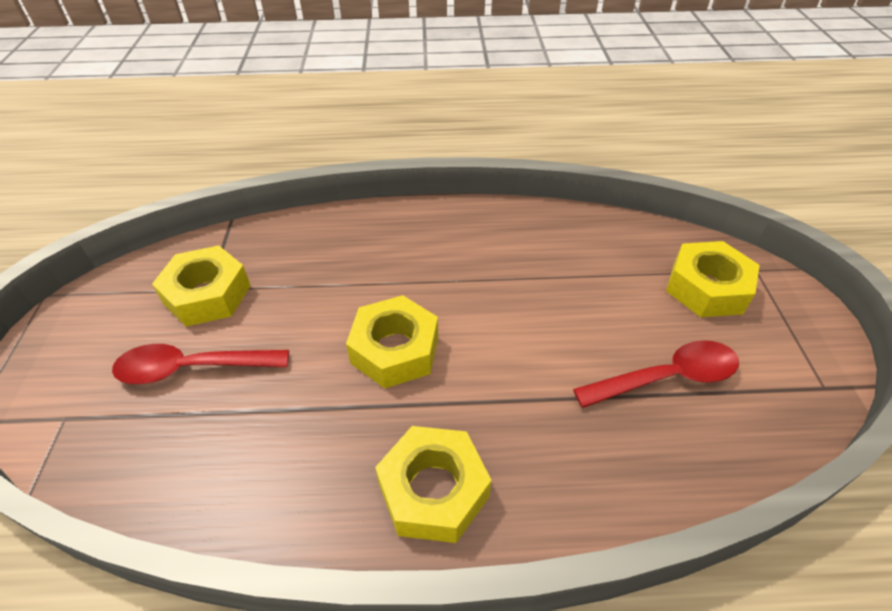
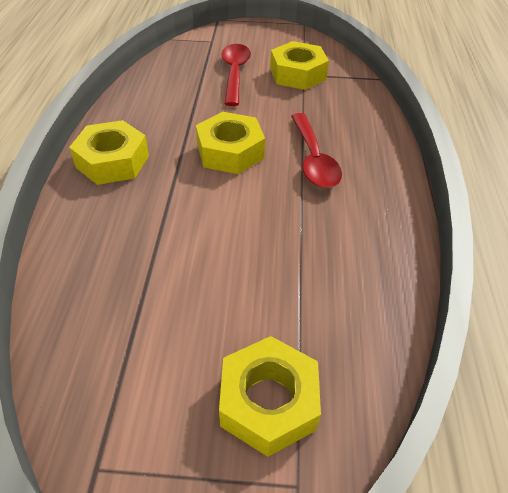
camera: 95 degrees right, 0 degrees up
red spoon [573,340,739,408] -> red spoon moved to [291,113,342,188]

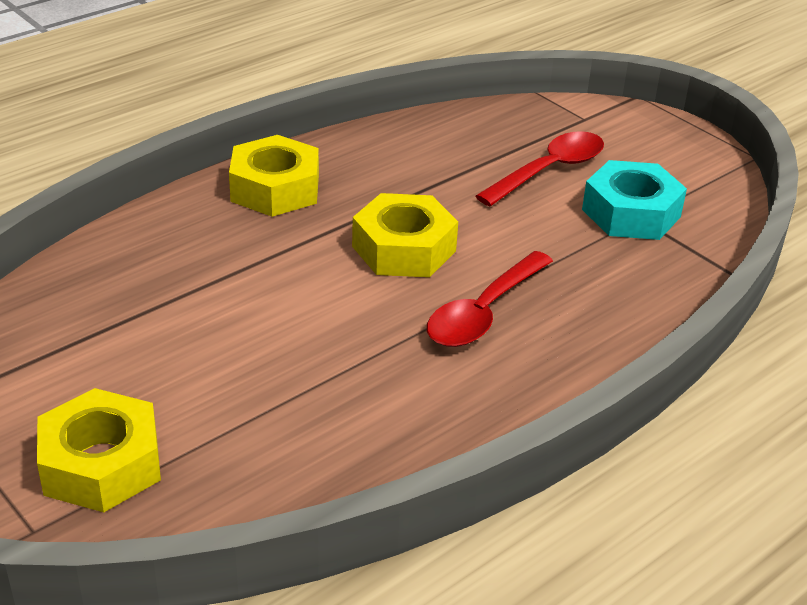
camera: 45 degrees right, 10 degrees down
yellow nut [270,41,329,90] -> turquoise nut [582,160,687,240]

